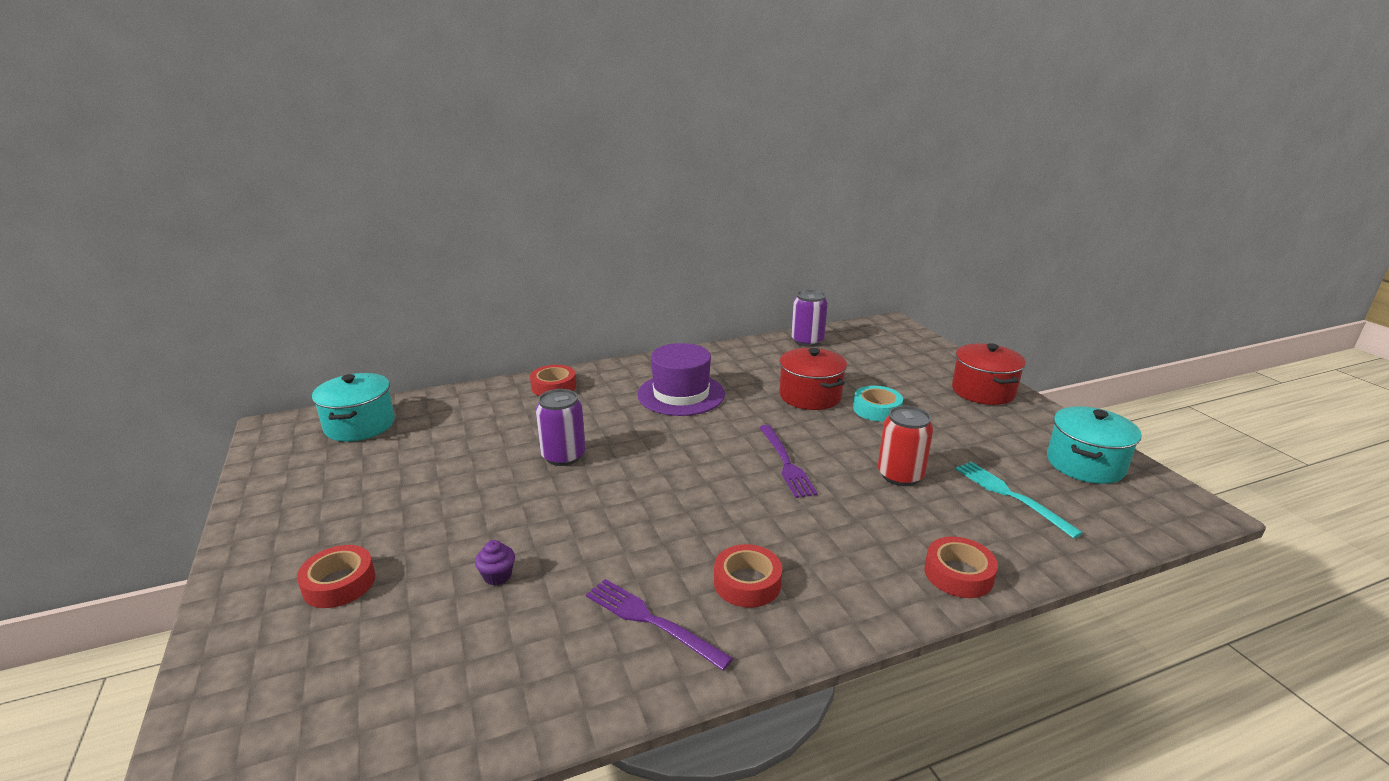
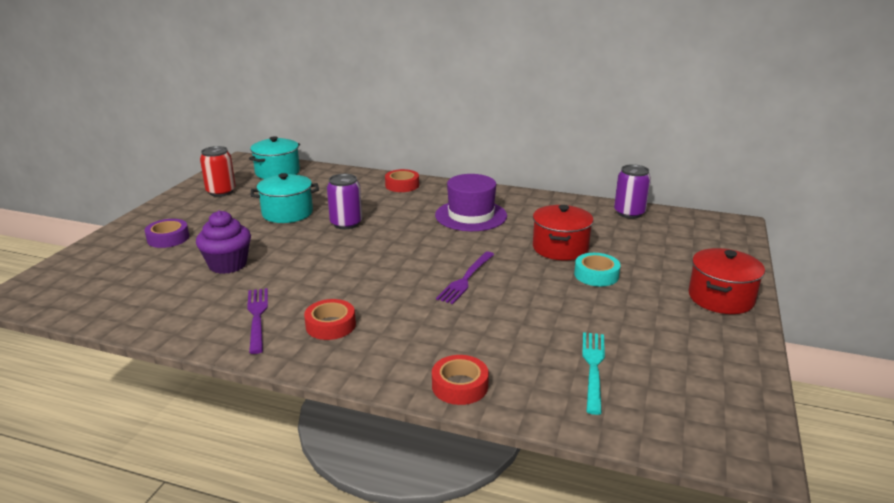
camera: 40 degrees right, 0 degrees up
red tape [297,545,375,608] -> purple tape [145,219,189,248]
purple cupcake [475,540,515,586] -> purple cupcake [196,210,251,274], size x2.10
red can [878,406,933,486] -> red can moved to [200,146,236,197]
turquoise pot [1047,406,1141,484] -> turquoise pot moved to [251,173,319,223]

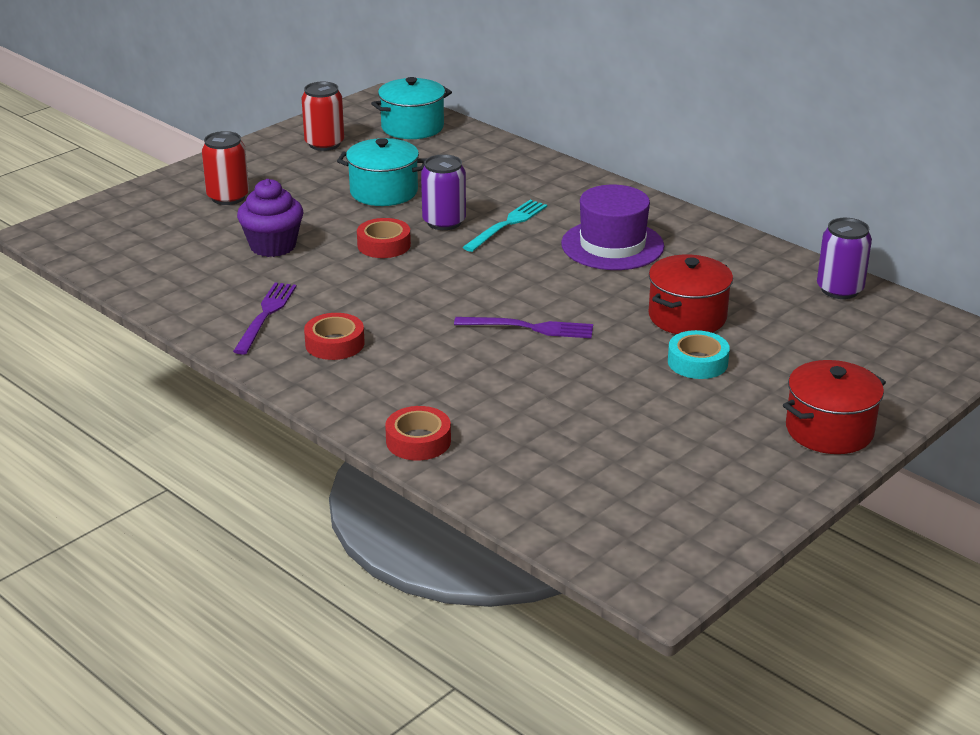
camera: 25 degrees right, 5 degrees up
purple tape [145,219,189,248] -> red can [202,131,249,205]
red tape [385,169,419,192] -> red tape moved to [357,218,411,258]
purple fork [436,252,495,304] -> purple fork turned 135 degrees counterclockwise [454,317,593,338]
turquoise fork [582,332,605,415] -> turquoise fork moved to [463,200,547,252]

